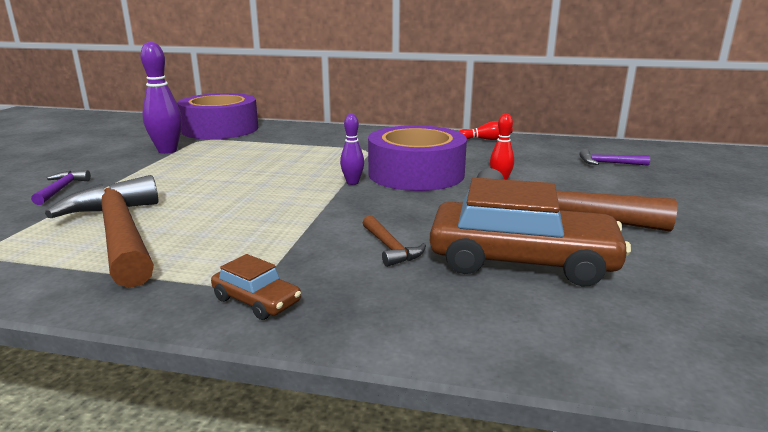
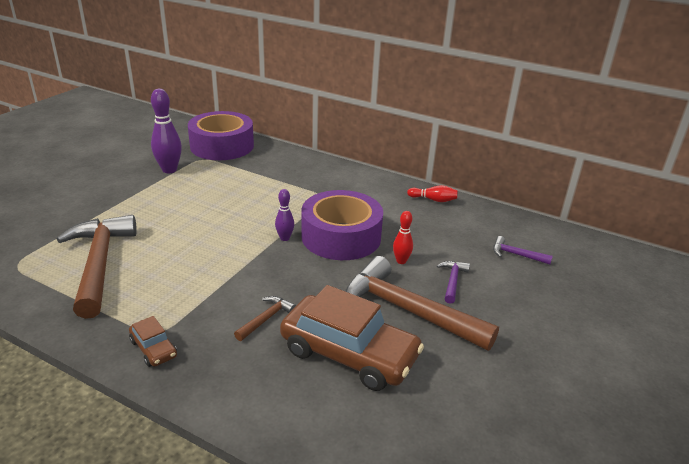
camera: 15 degrees right, 10 degrees up
purple hammer [31,170,91,205] -> purple hammer moved to [437,261,470,304]
brown hammer [363,215,426,267] -> brown hammer turned 135 degrees counterclockwise [234,296,296,341]

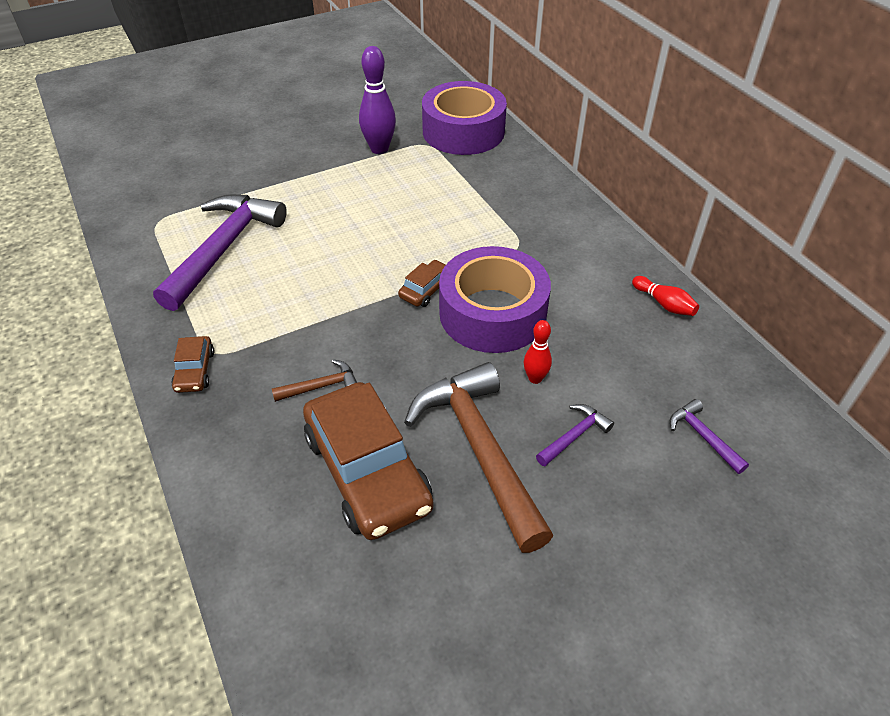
camera: 35 degrees right, 15 degrees up
brown hammer [57,215,137,319] -> purple hammer [153,194,287,311]
purple bowling pin [275,189,294,241] -> brown car [398,260,446,307]

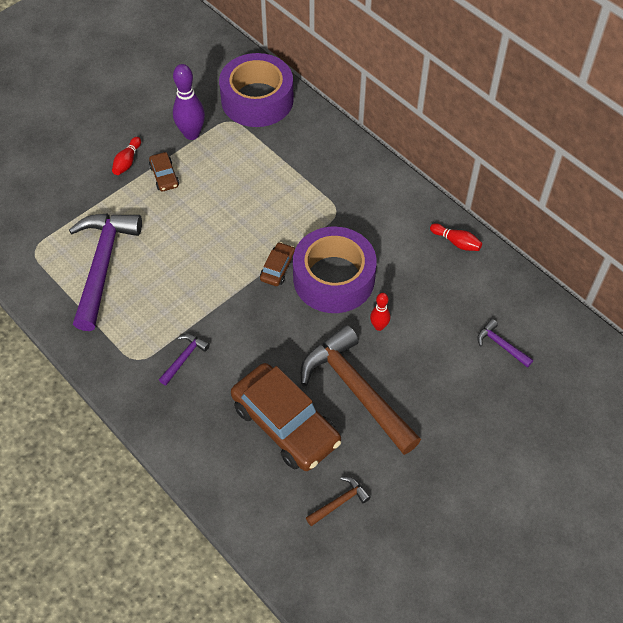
camera: 15 degrees left, 10 degrees up
brown car [171,336,214,393] -> brown car moved to [149,152,179,191]
brown hammer [272,359,357,402] -> brown hammer moved to [306,477,371,526]
purple hammer [536,404,614,466] -> purple hammer moved to [159,334,210,385]
none -> red bowling pin [112,137,141,175]

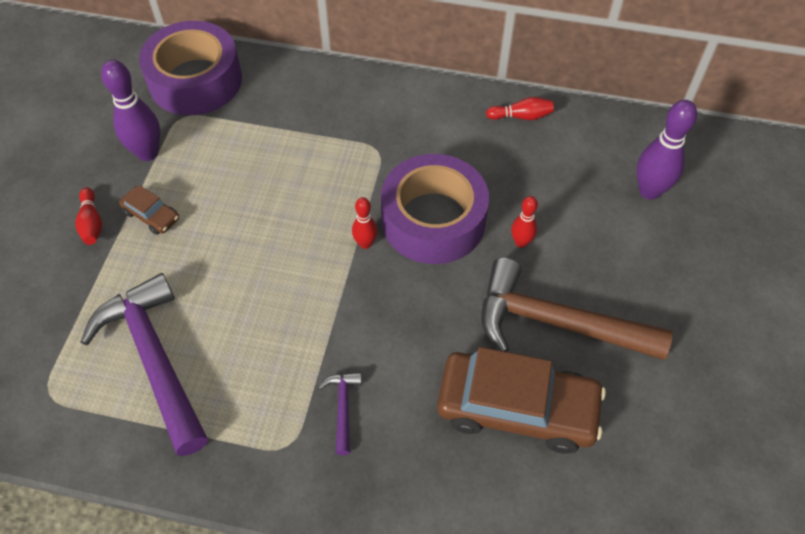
camera: 35 degrees left, 0 degrees up
brown car [260,242,295,286] -> red bowling pin [352,197,377,249]
brown hammer [306,477,371,526] -> none
purple hammer [477,319,533,368] -> purple bowling pin [637,100,697,200]

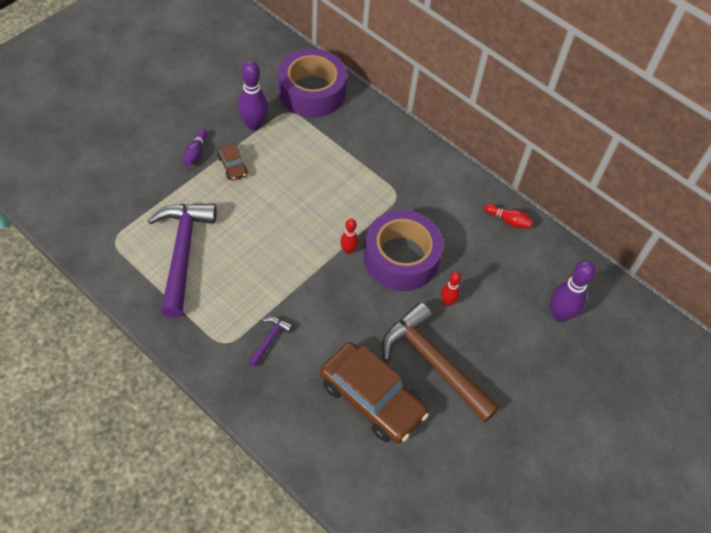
camera: 25 degrees right, 0 degrees up
red bowling pin [75,187,102,245] -> purple bowling pin [183,129,208,166]

